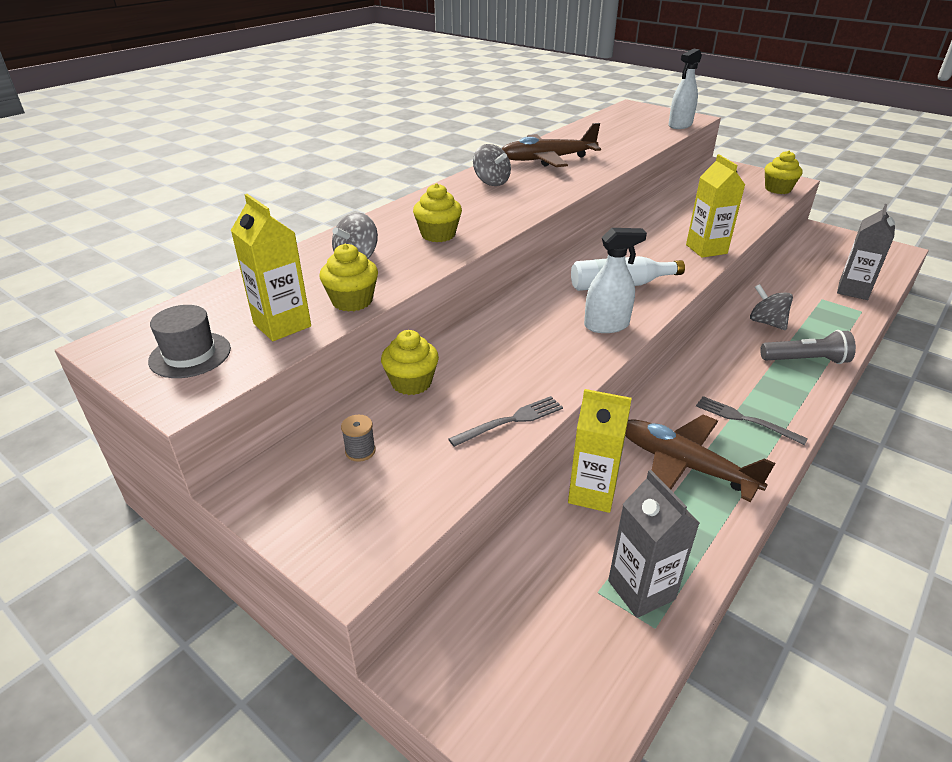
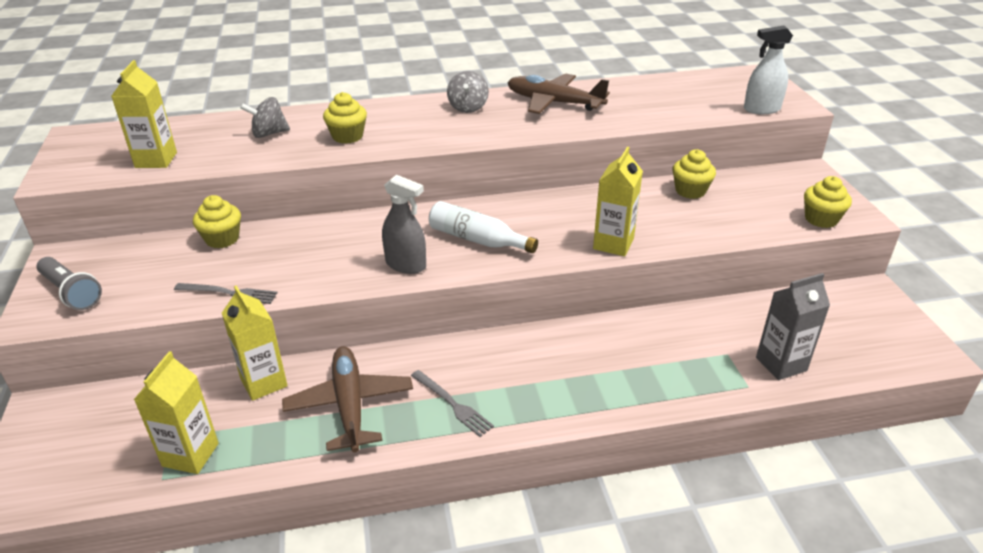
camera: 40 degrees right, 0 degrees up
grey hat [148,305,231,378] -> none
yellow cupcake [319,244,378,312] -> yellow cupcake moved to [672,149,716,199]
grey spool [341,415,376,462] -> none
white spray bottle [584,228,647,333] -> grey spray bottle [382,175,426,274]
grey carton [608,470,700,618] -> yellow carton [134,351,219,474]
grey fork [696,396,808,445] -> grey fork turned 150 degrees clockwise [411,370,494,437]
grey spinning top [750,284,793,330] -> none
grey flashlight [760,330,856,364] -> grey flashlight moved to [36,257,102,310]

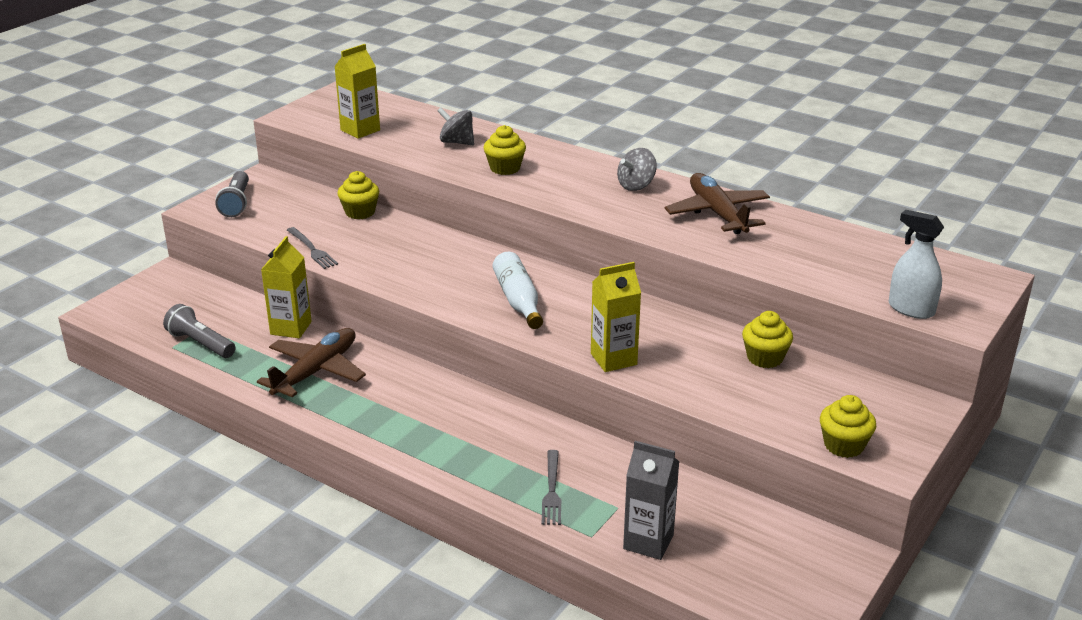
camera: 45 degrees right, 5 degrees down
yellow carton [134,351,219,474] -> grey flashlight [163,304,236,358]
grey spray bottle [382,175,426,274] -> none
grey fork [411,370,494,437] -> grey fork moved to [542,450,561,525]

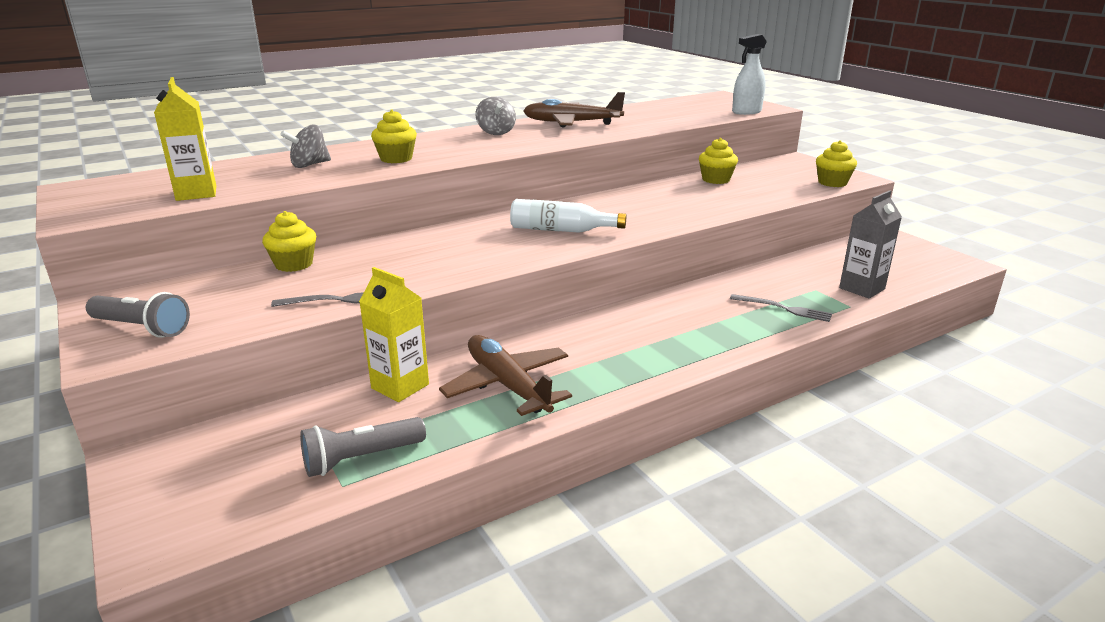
camera: 65 degrees left, 5 degrees down
yellow carton [591,262,641,372] -> none

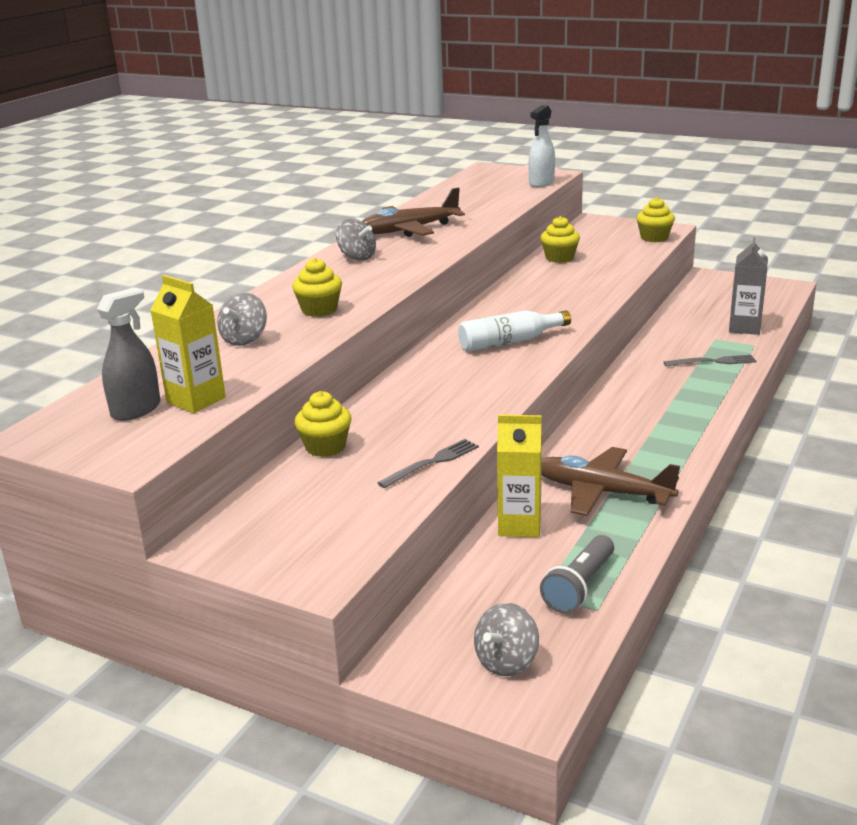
camera: 30 degrees left, 0 degrees up
grey flashlight [86,292,190,338] -> none
none -> grey spray bottle [97,288,160,421]
none -> grey spinning top [474,603,539,676]

